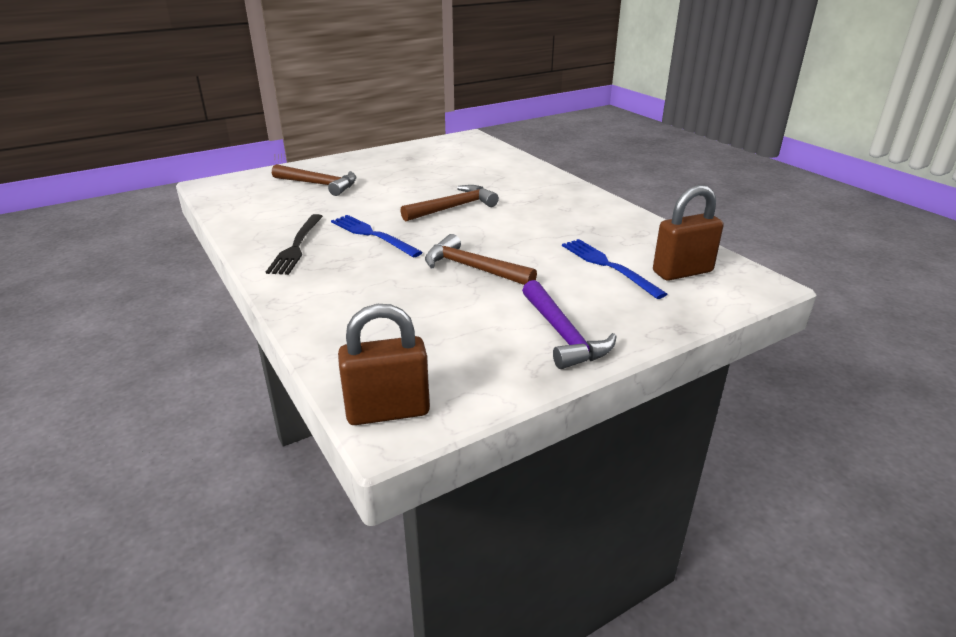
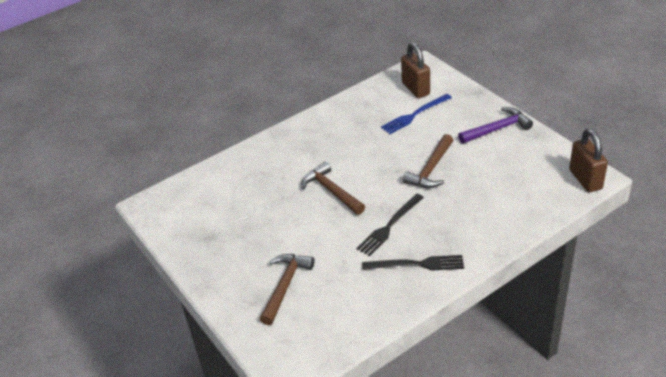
camera: 90 degrees left, 10 degrees up
blue fork [331,215,423,258] -> black fork [357,194,424,256]

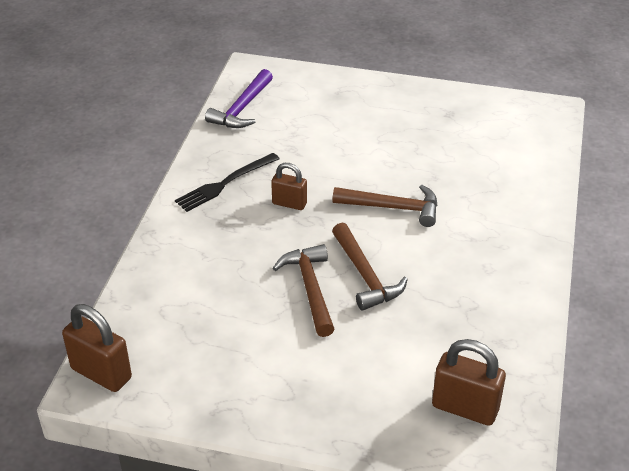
camera: 135 degrees right, 0 degrees up
brown hammer [260,254,315,325] -> brown hammer moved to [332,222,408,311]
black fork [357,194,424,256] -> brown padlock [271,163,307,210]
blue fork [381,94,452,134] -> none
purple hammer [458,107,533,144] -> purple hammer moved to [205,69,273,128]

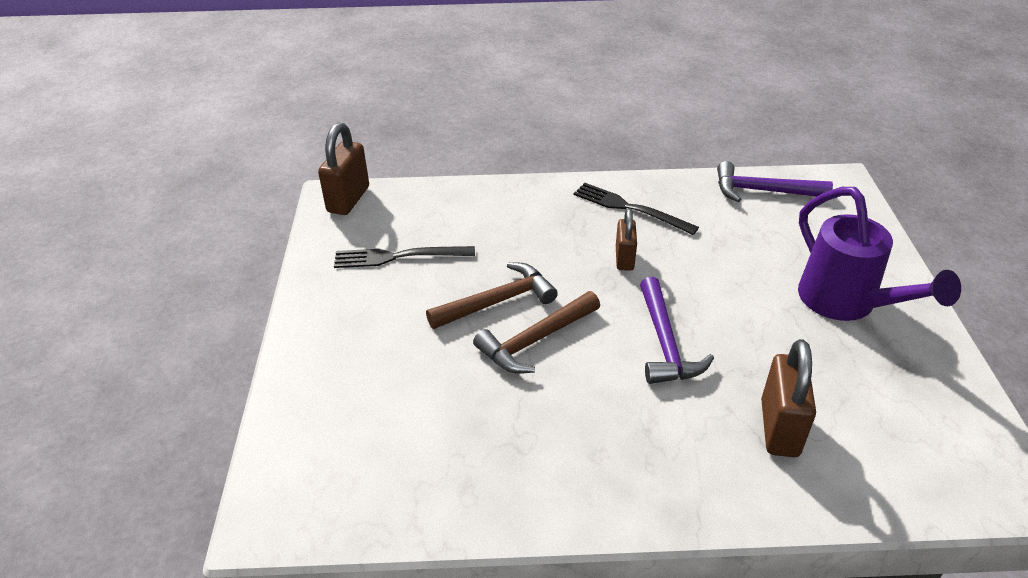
camera: 75 degrees right, 0 degrees up
brown hammer [332,185,438,227] -> purple hammer [640,277,714,384]
brown padlock [432,339,506,426] -> brown padlock moved to [761,339,816,457]
none -> black fork [334,246,475,268]
none -> purple watering can [798,187,961,321]

